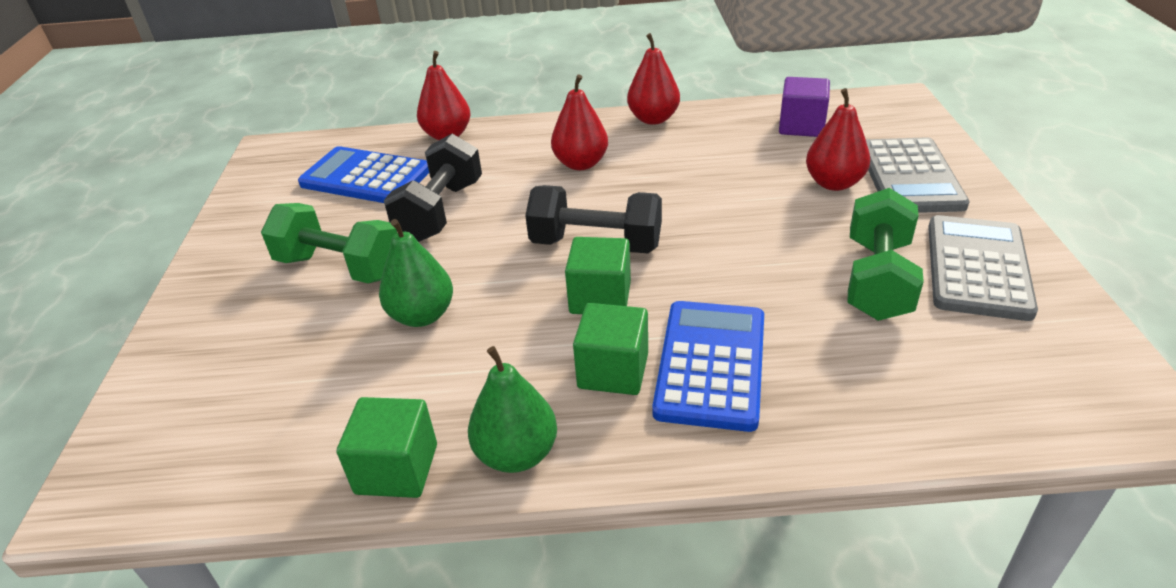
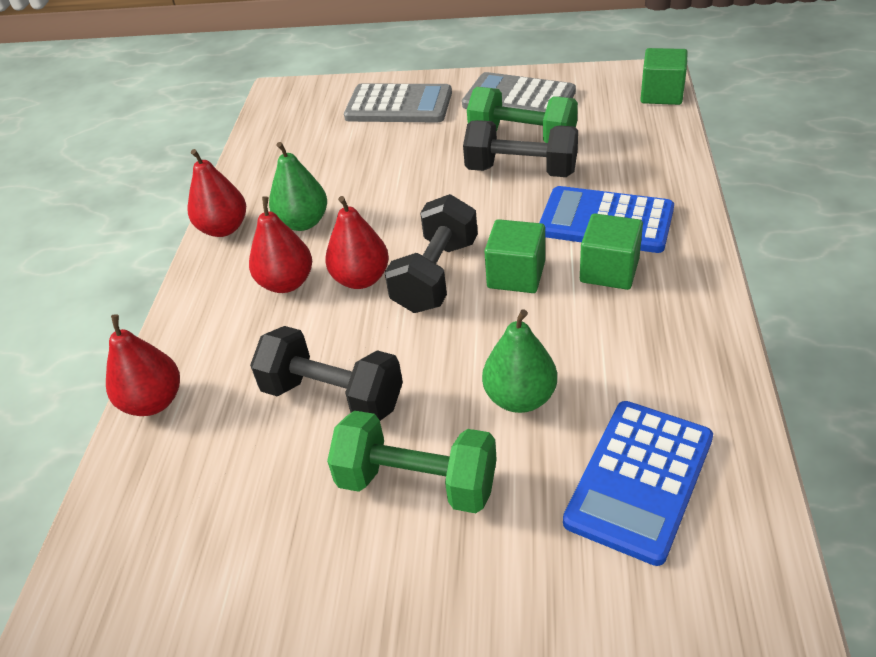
camera: 80 degrees left, 5 degrees up
green dumbbell [261,203,397,283] -> green dumbbell turned 75 degrees clockwise [327,411,497,513]
blue calculator [298,146,429,203] -> blue calculator moved to [563,401,713,566]
green cube [337,397,437,498] -> green cube moved to [640,48,688,105]
green pear [468,346,557,473] -> green pear moved to [269,142,327,231]
purple cube [779,77,830,137] -> none
red pear [806,88,870,191] -> red pear moved to [325,196,389,289]
none -> black dumbbell [463,120,578,177]

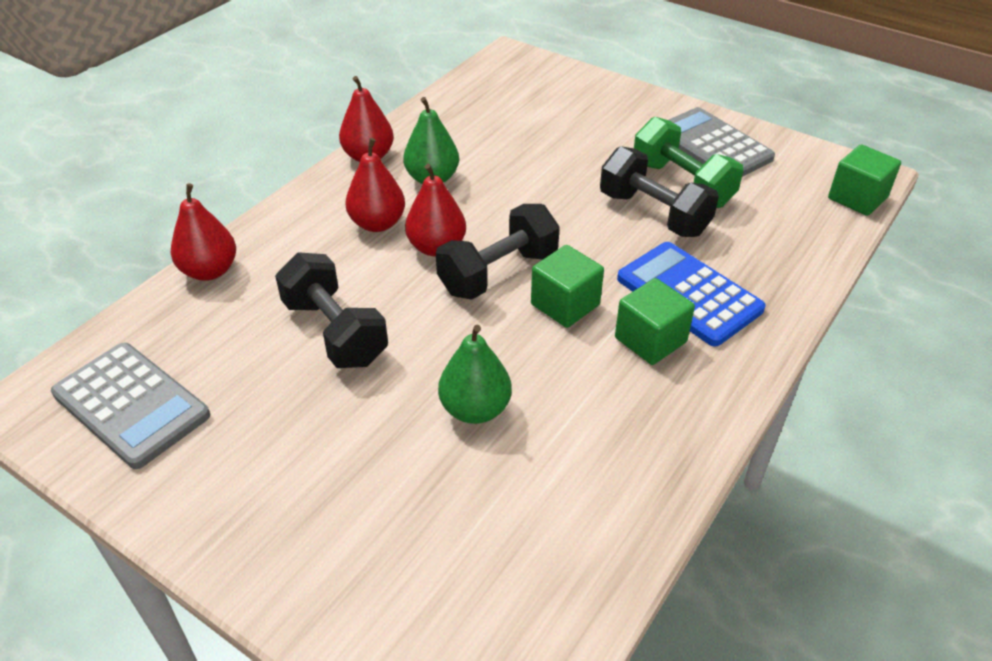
camera: 25 degrees right, 0 degrees up
green dumbbell [327,411,497,513] -> none
grey calculator [344,84,452,122] -> grey calculator moved to [51,343,210,469]
blue calculator [563,401,713,566] -> none

